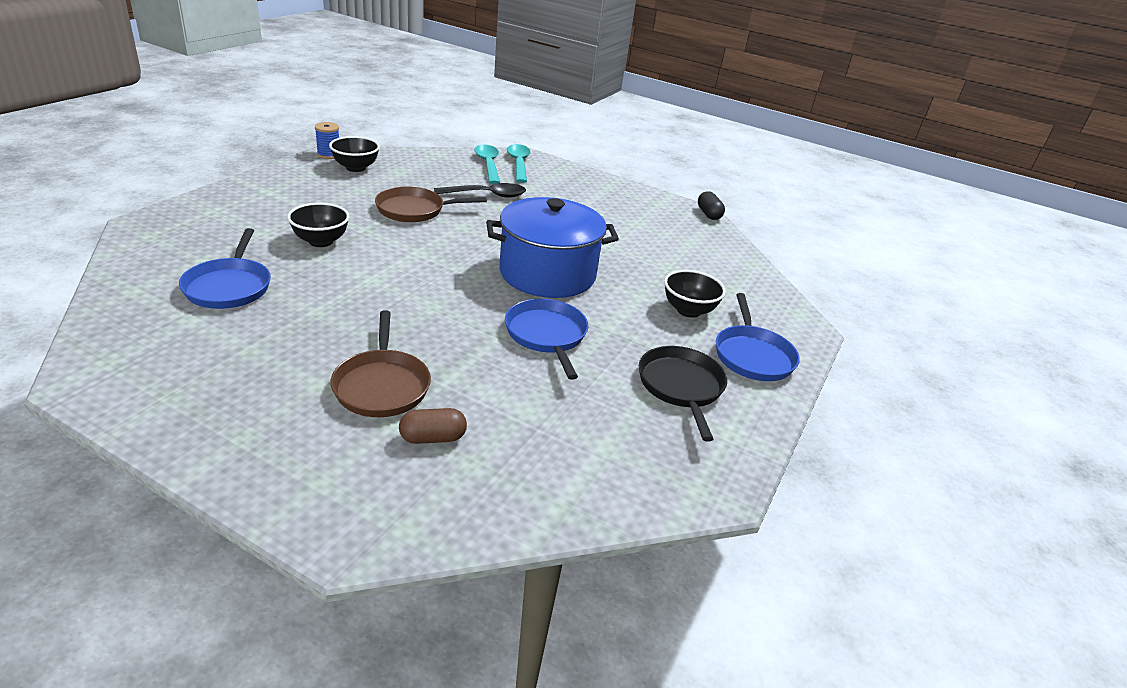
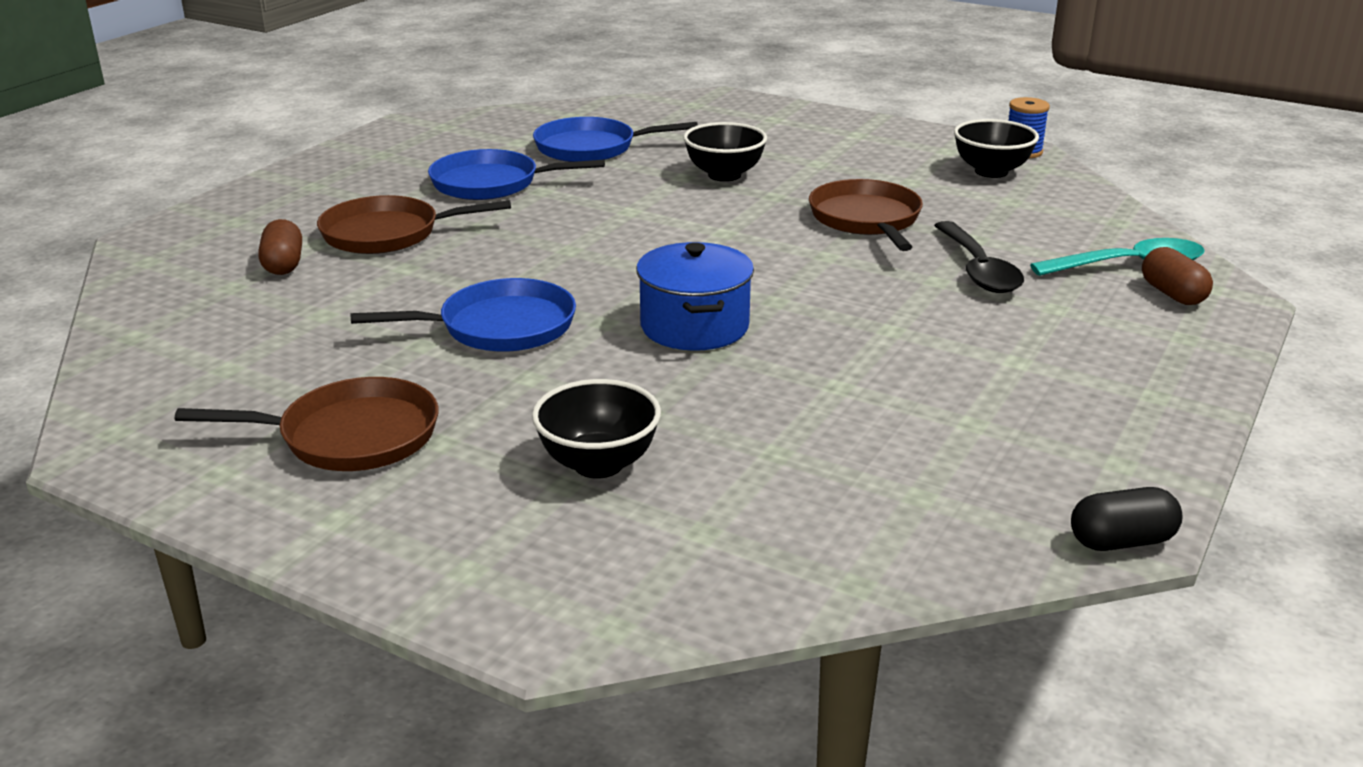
camera: 95 degrees right, 5 degrees down
blue pot [486,197,619,298] -> blue pot [636,242,754,351], size x0.62
turquoise spoon [507,144,530,183] -> brown capsule [1142,247,1213,305]
black pan [639,346,727,442] -> brown pan [175,377,439,471]
blue pan [716,293,800,381] -> blue pan moved to [428,149,605,200]

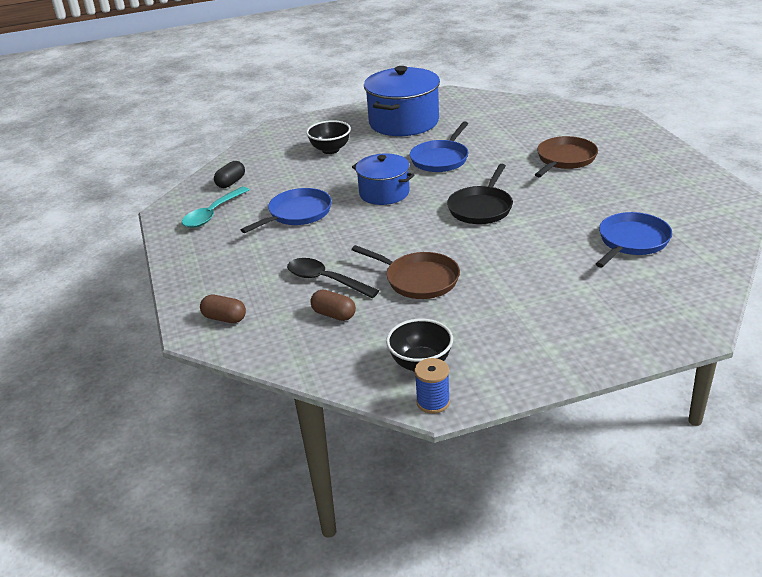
camera: 135 degrees right, 5 degrees up
brown pan [175,377,439,471] -> blue pot [364,66,440,136]
brown capsule [258,219,302,275] -> brown capsule moved to [310,290,356,321]
blue pan [428,149,605,200] -> blue pan moved to [241,188,332,233]
black bowl [683,122,767,182] -> none
turquoise spoon [1030,238,1205,276] -> turquoise spoon moved to [182,187,249,228]
black capsule [1071,487,1183,551] -> black capsule moved to [214,161,245,188]
none -> black pan [447,164,513,224]

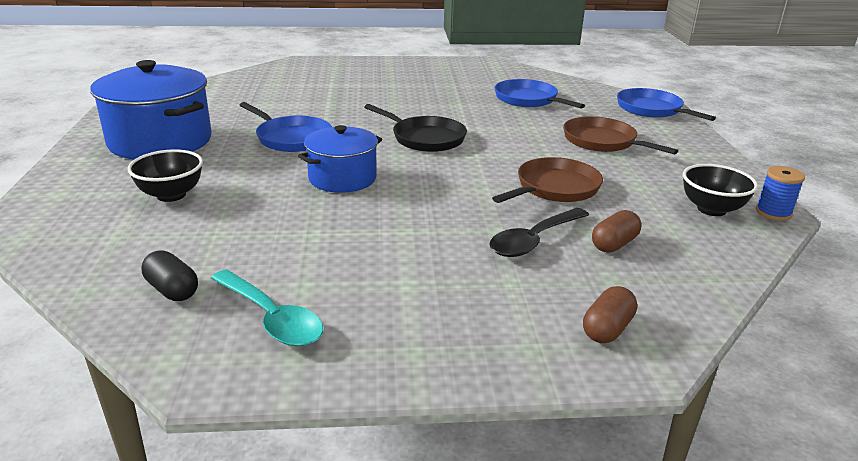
camera: 80 degrees left, 5 degrees down
blue pan [241,188,332,233] -> blue pan moved to [617,88,716,121]
brown pan [535,136,598,177] -> brown pan moved to [563,116,678,155]

